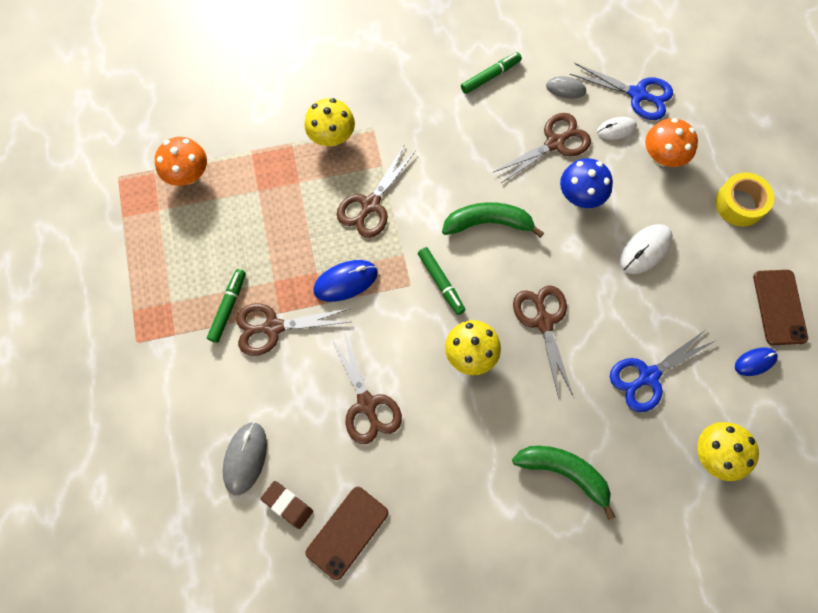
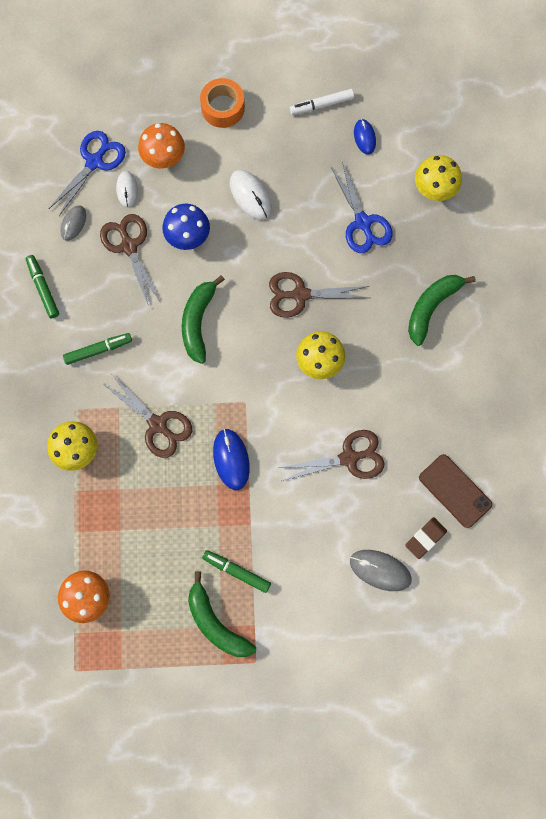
camera: 80 degrees left, 5 degrees up
brown scissors [236,304,349,356] -> none
green marker [418,247,465,315] -> green marker moved to [63,333,132,365]
yellow tape [715,172,774,227] -> orange tape [200,78,245,128]
brown phone [753,270,808,345] -> white marker [289,89,354,115]
none -> green banana [188,571,256,657]

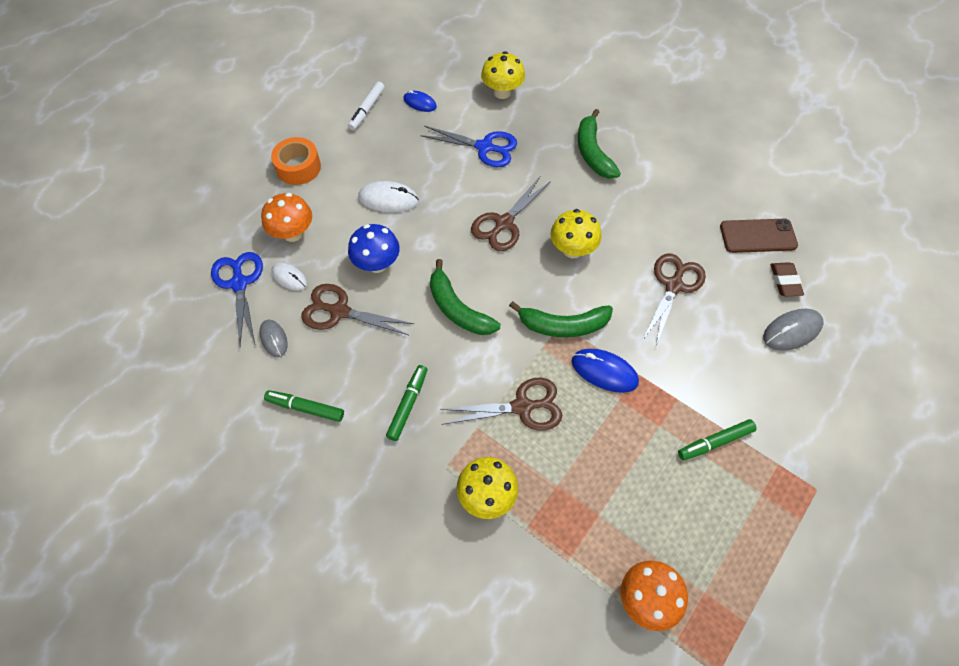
camera: 50 degrees left, 15 degrees down
green banana [188,571,256,657] -> green banana moved to [509,301,613,337]

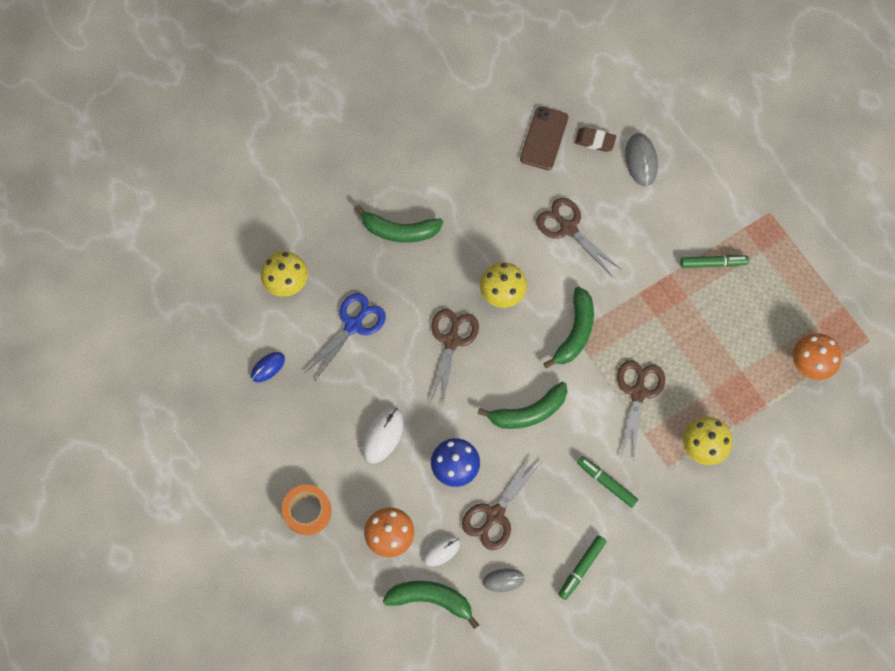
camera: 70 degrees left, 10 degrees up
blue scissors [211,252,263,346] -> green banana [383,581,479,629]
white marker [348,81,385,131] -> none
brown scissors [471,177,551,251] -> brown scissors turned 135 degrees counterclockwise [430,309,479,407]
blue mouse [571,349,639,393] -> none
green marker [678,419,757,460] -> green marker turned 90 degrees counterclockwise [681,255,749,268]

